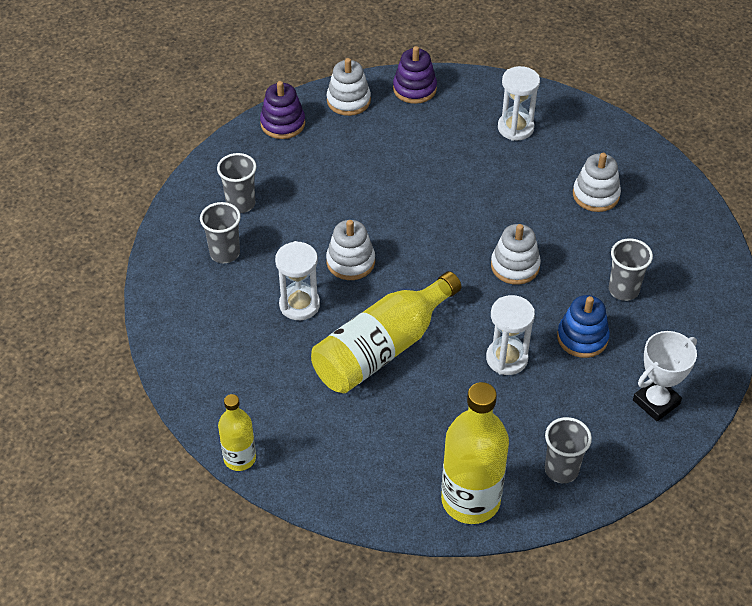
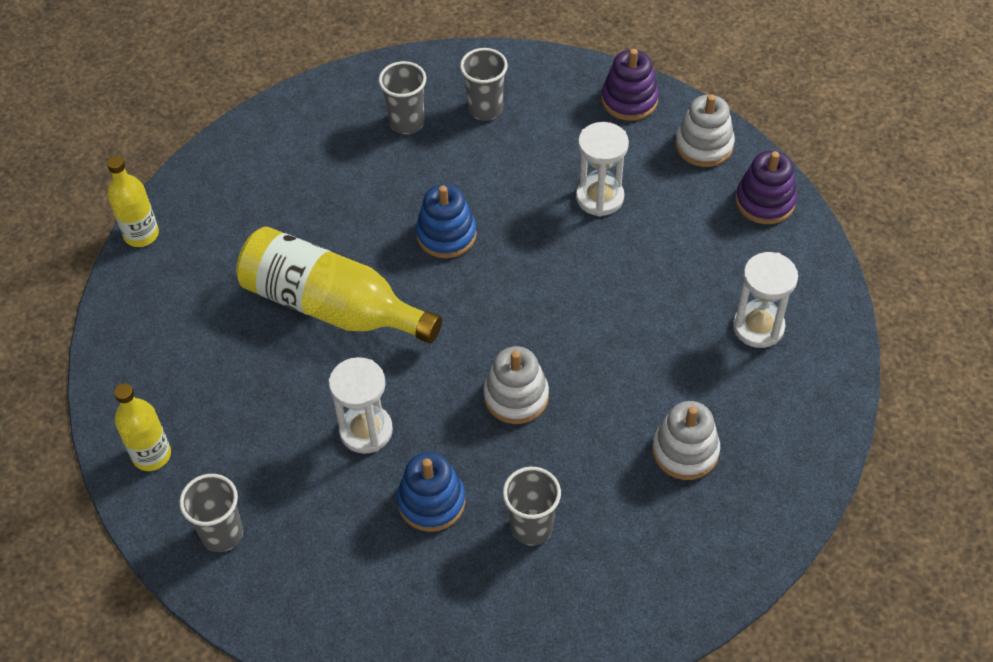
camera: 70 degrees right, 5 degrees up
white hourglass [275,241,320,320] -> white hourglass moved to [576,122,629,217]
white stacking toy [326,220,375,280] -> blue stacking toy [416,184,477,258]
yellow bottle [441,382,509,524] -> yellow bottle [114,383,171,471], size x0.56
white trophy [633,331,697,421] -> none

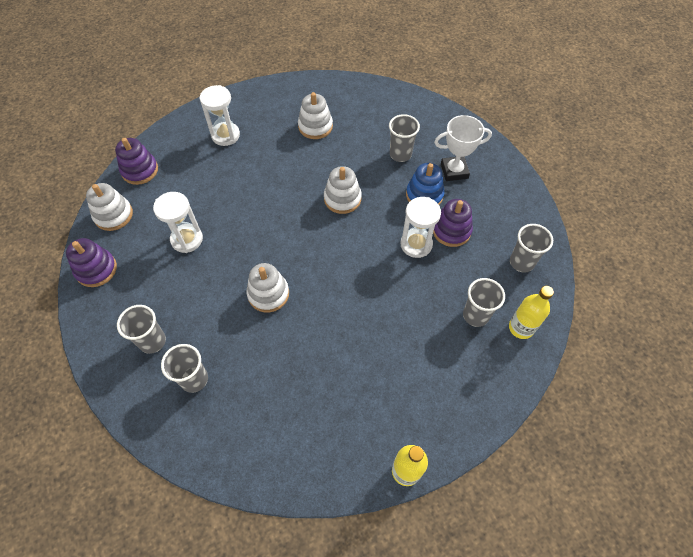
camera: 130 degrees left, 5 degrees up
yellow bottle [236,227,442,343] -> none
blue stacking toy [416,184,477,258] -> white stacking toy [246,263,289,312]
none -> purple stacking toy [433,199,473,247]
none -> white trophy [434,115,492,181]
none -> grey cup [463,278,505,327]

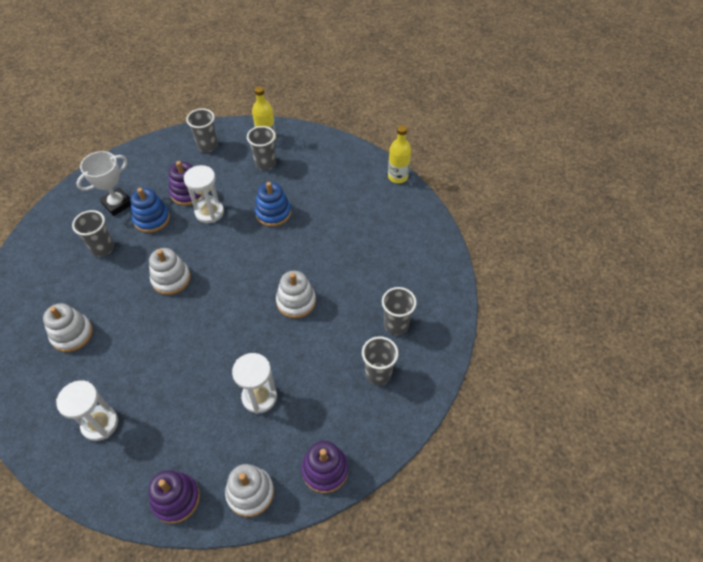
camera: 110 degrees left, 5 degrees down
white trophy [434,115,492,181] -> white trophy turned 75 degrees clockwise [76,151,131,216]
none -> blue stacking toy [255,182,291,227]

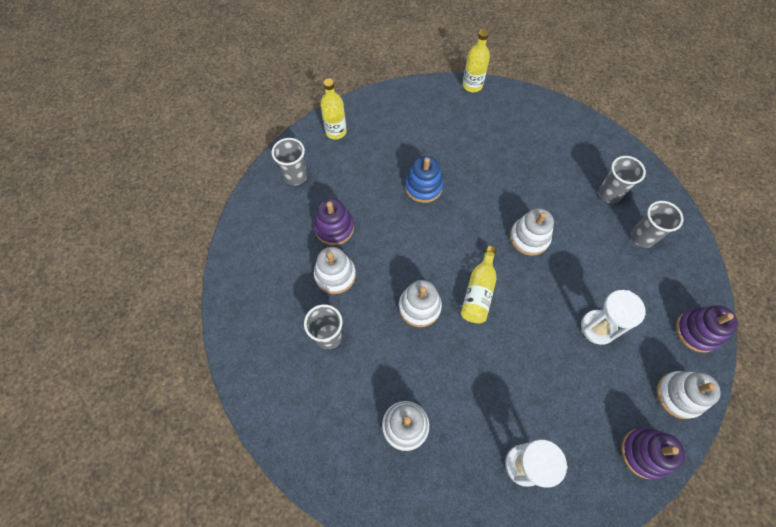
camera: 45 degrees left, 10 degrees up
white trophy [76,151,131,216] -> none
blue stacking toy [130,188,170,233] -> white stacking toy [314,247,356,294]
white hourglass [184,165,224,223] -> none
grey cup [247,126,276,170] -> none
none -> yellow bottle [461,246,497,323]

